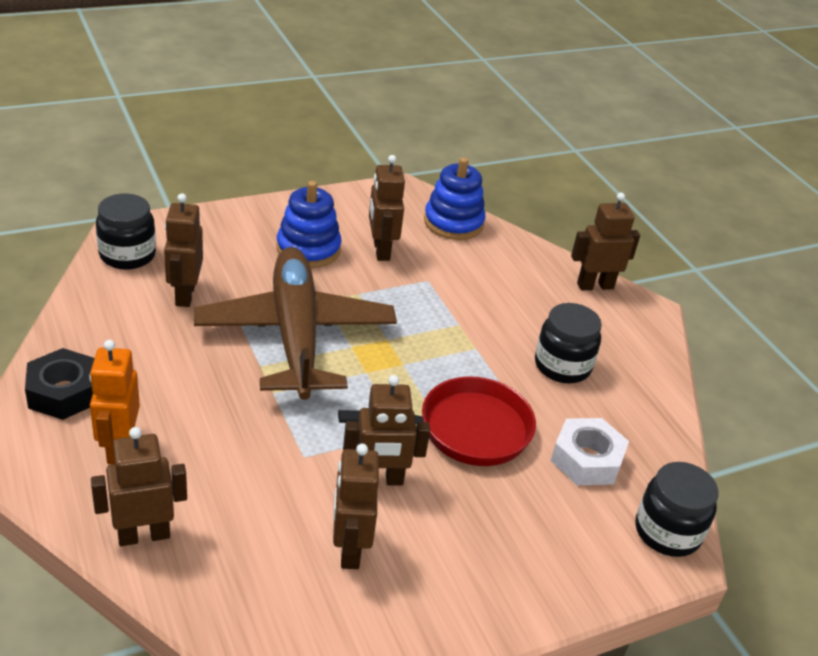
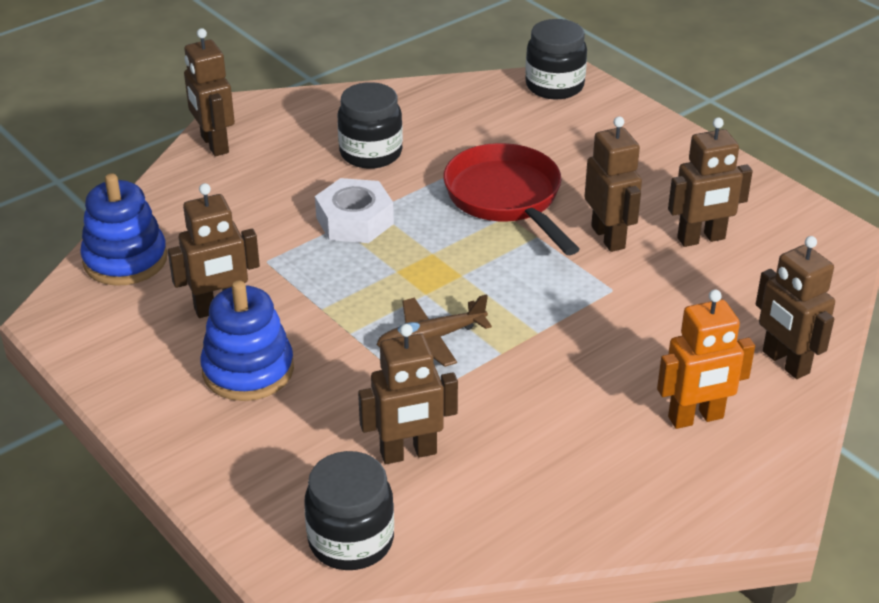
camera: 100 degrees left, 0 degrees up
black nut [25,348,95,420] -> none
brown plane [194,247,397,400] -> brown plane [376,294,492,367], size x0.43
white nut [551,418,629,485] -> white nut moved to [315,178,394,243]

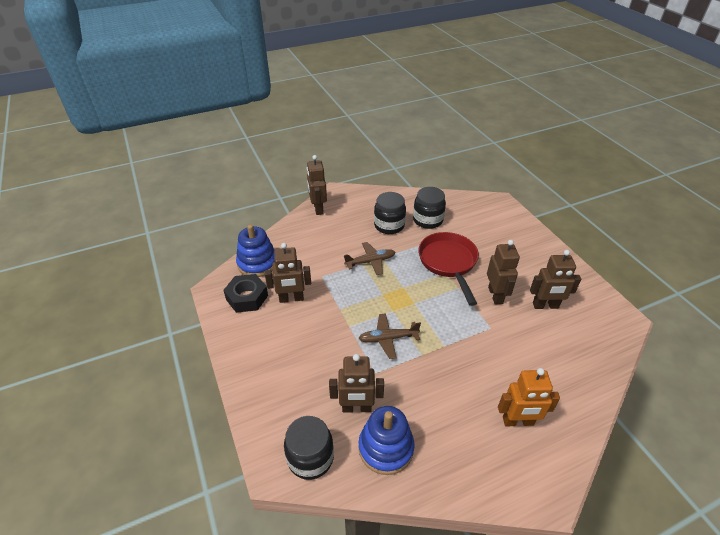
camera: 15 degrees right, 5 degrees up
blue stacking toy [200,280,294,401] -> blue stacking toy moved to [358,406,414,475]
white nut [315,178,394,243] -> brown plane [344,242,396,275]
black jar [525,19,587,99] -> black jar moved to [413,187,446,229]
brown robot [756,236,835,379] -> none
none -> black nut [223,274,268,313]

